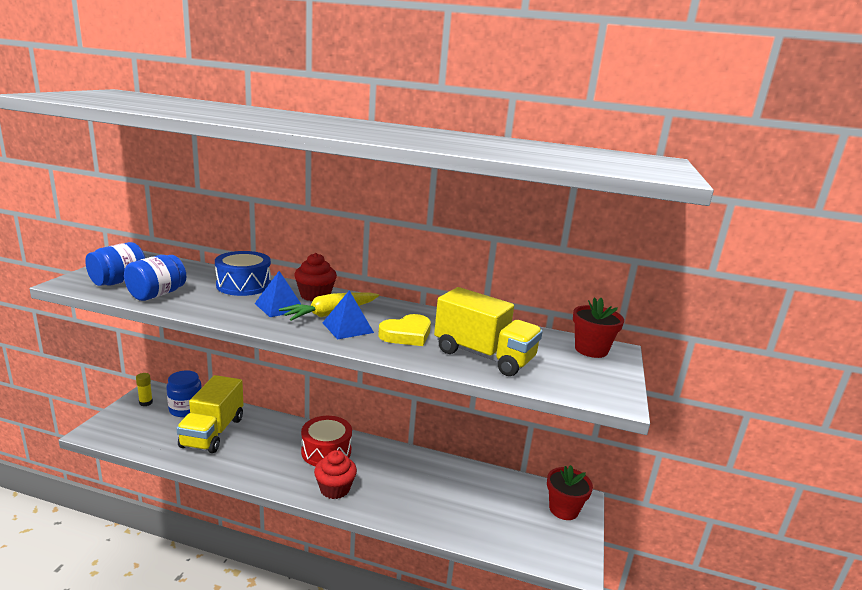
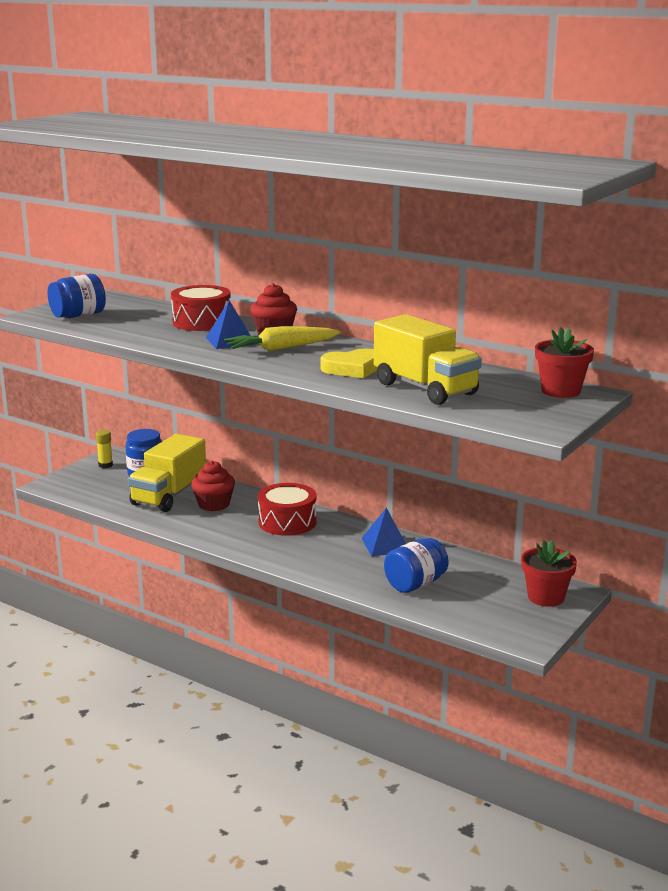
camera: 20 degrees right, 0 degrees up
blue jar [124,255,186,301] -> blue jar moved to [384,538,449,593]
blue drum [215,251,271,296] -> red drum [171,285,231,331]
red cupcake [314,450,357,499] -> red cupcake moved to [191,461,235,511]
blue pyramid [323,290,374,340] -> blue pyramid moved to [361,508,406,556]

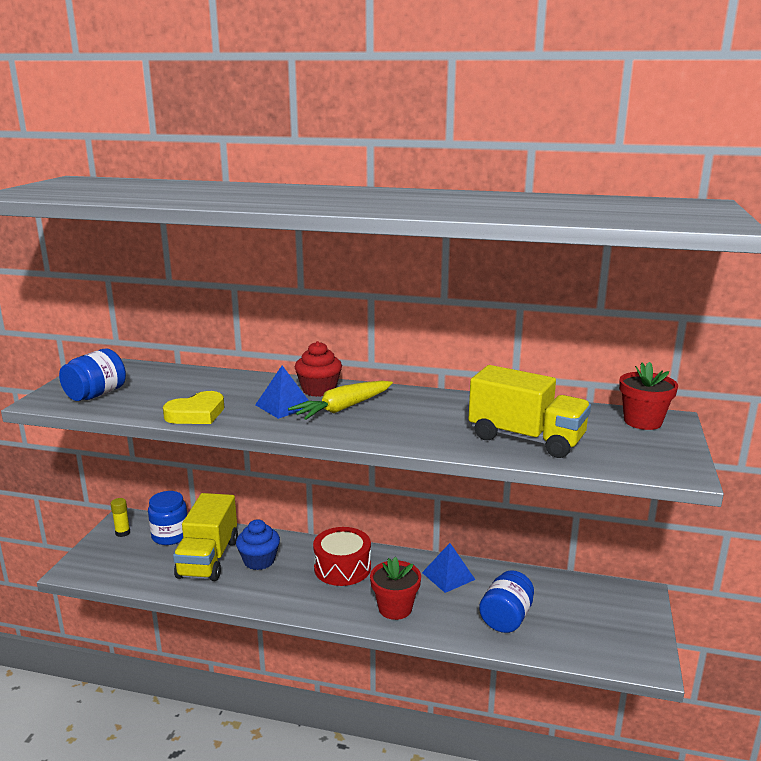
camera: 20 degrees left, 0 degrees up
red drum [171,285,231,331] -> none
red cupcake [191,461,235,511] -> blue cupcake [236,519,280,570]
yellow heart [320,349,378,378] -> yellow heart moved to [163,391,224,424]
red flower pot [521,540,577,607] -> red flower pot moved to [370,557,421,620]

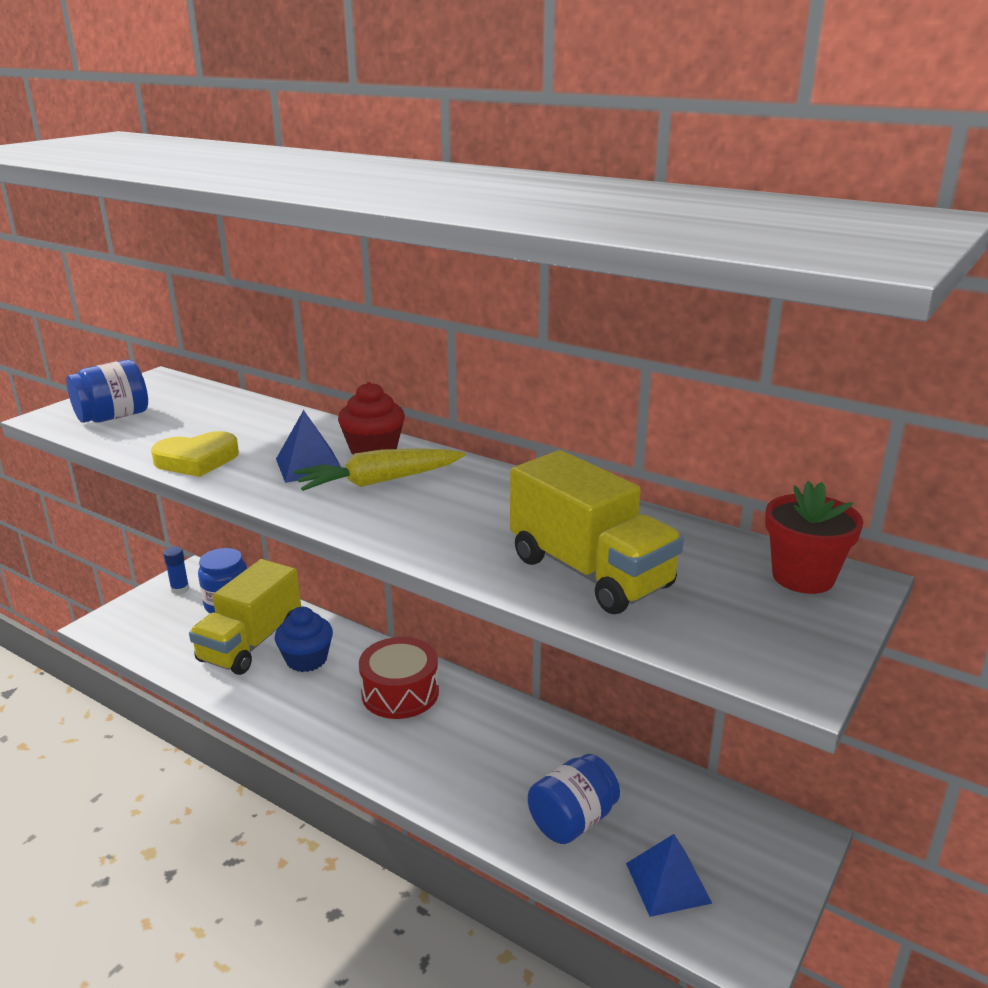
camera: 20 degrees right, 5 degrees up
yellow glue stick [111,498,130,537] -> blue glue stick [163,547,189,595]
red flower pot [370,557,421,620] -> none
blue pyramid [422,543,475,593] -> blue pyramid moved to [626,834,712,917]

